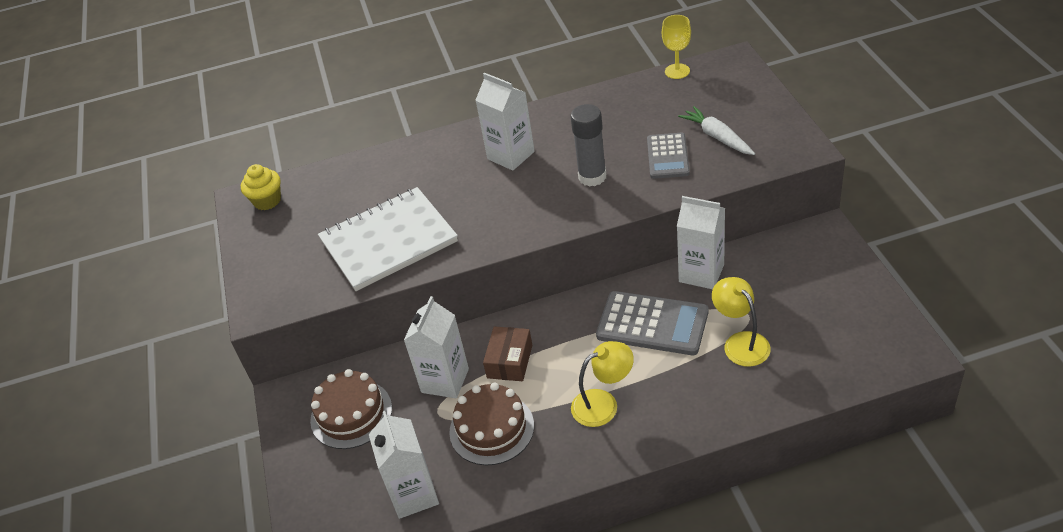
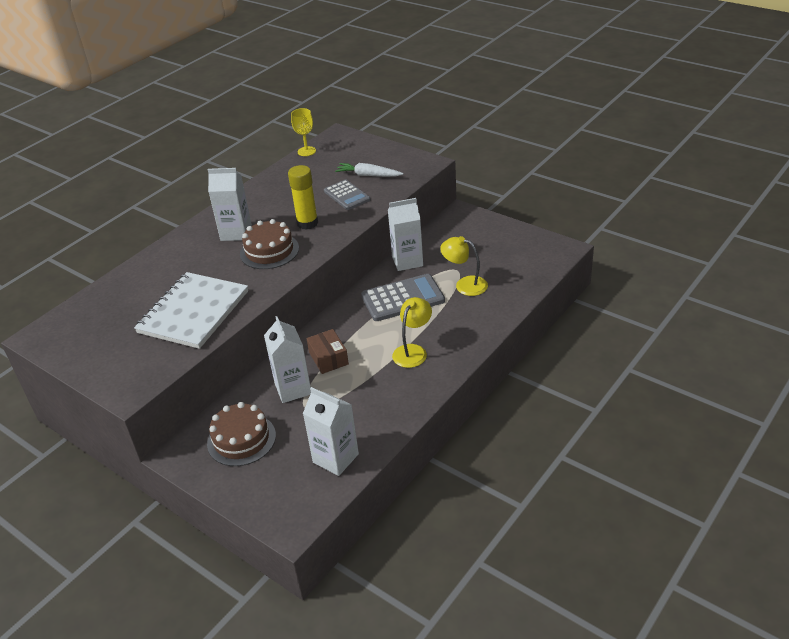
camera: 40 degrees left, 5 degrees down
yellow cupcake [241,164,281,210] -> none
brown cake [449,382,534,465] -> brown cake moved to [240,219,299,269]
grey glue stick [570,104,606,187] -> yellow glue stick [288,165,318,230]

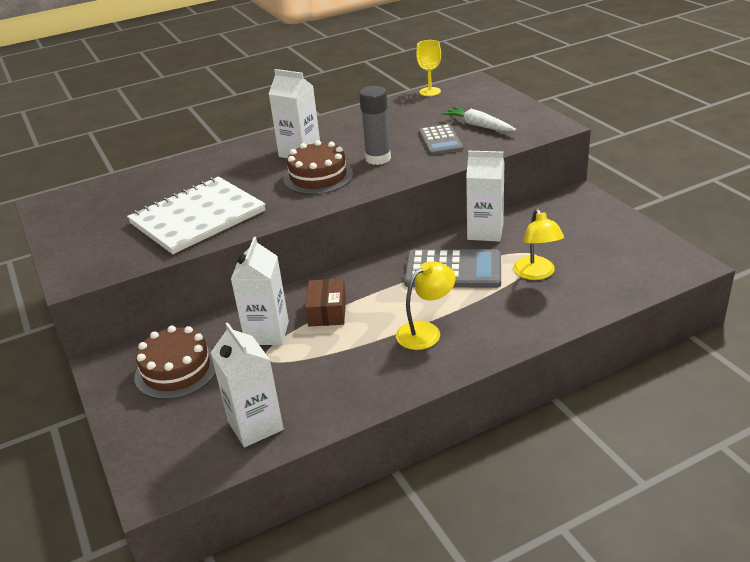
camera: 25 degrees right, 5 degrees down
yellow glue stick [288,165,318,230] -> grey glue stick [359,86,391,165]
yellow lamp [440,236,488,296] -> yellow lamp turned 150 degrees counterclockwise [513,208,564,280]

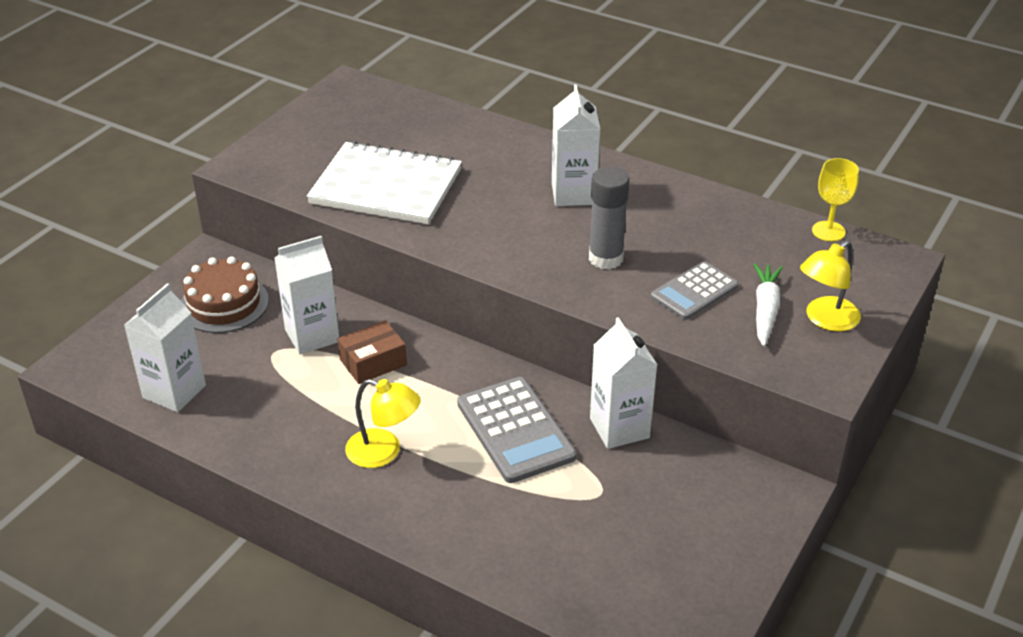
camera: 55 degrees right, 5 degrees up
brown cake [284,140,353,195] -> none
yellow lamp [513,208,564,280] -> yellow lamp moved to [800,241,861,332]

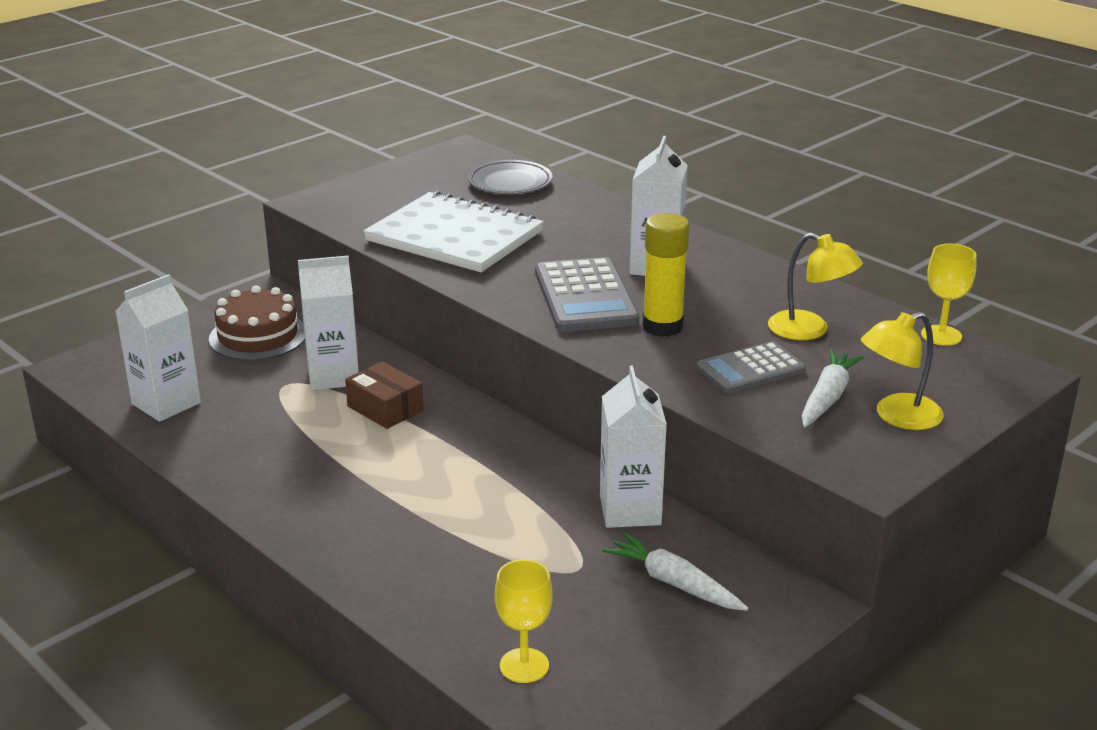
camera: 15 degrees right, 10 degrees down
brown box [338,320,407,384] -> brown box turned 60 degrees clockwise [345,361,424,429]
yellow lamp [345,379,421,468] -> yellow lamp moved to [768,233,863,340]
grey calculator [457,377,576,483] -> grey calculator moved to [535,257,639,332]
grey glue stick [589,167,630,270] -> yellow glue stick [642,213,689,337]
none -> grey plate [468,160,553,194]
none -> yellow goblet [495,559,553,683]
none -> white carrot [603,533,748,611]

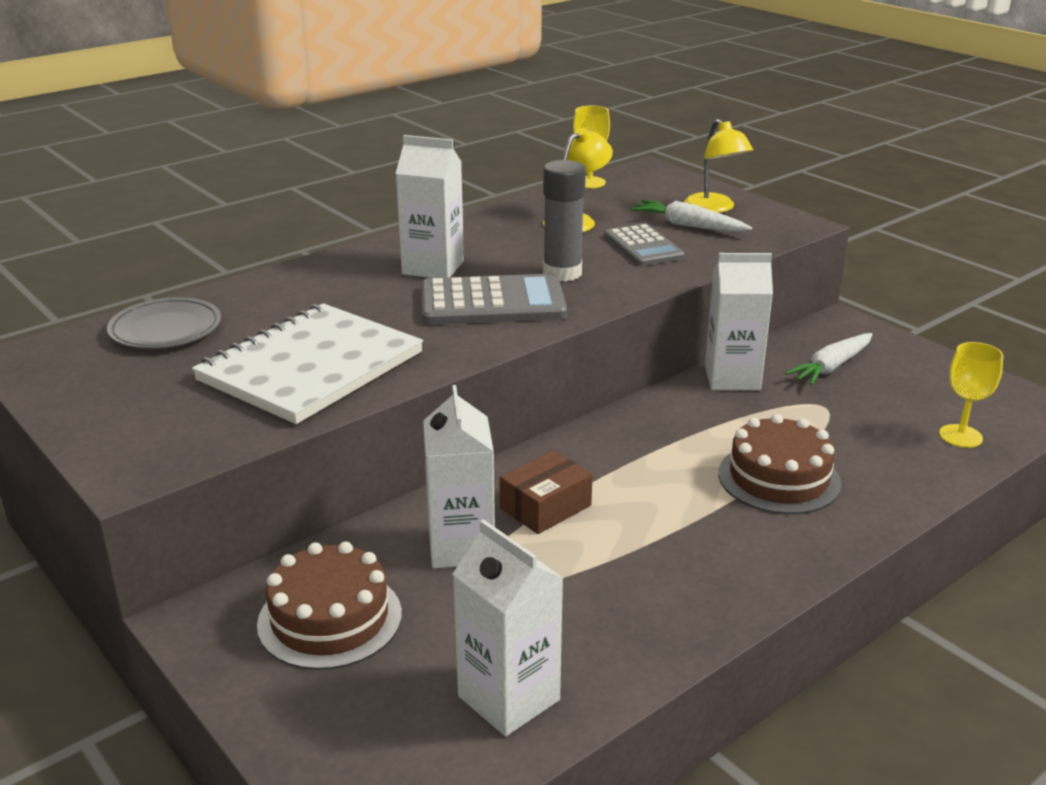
camera: 85 degrees left, 0 degrees up
yellow glue stick [642,213,689,337] -> grey glue stick [543,160,586,282]
none -> brown cake [718,414,842,514]

